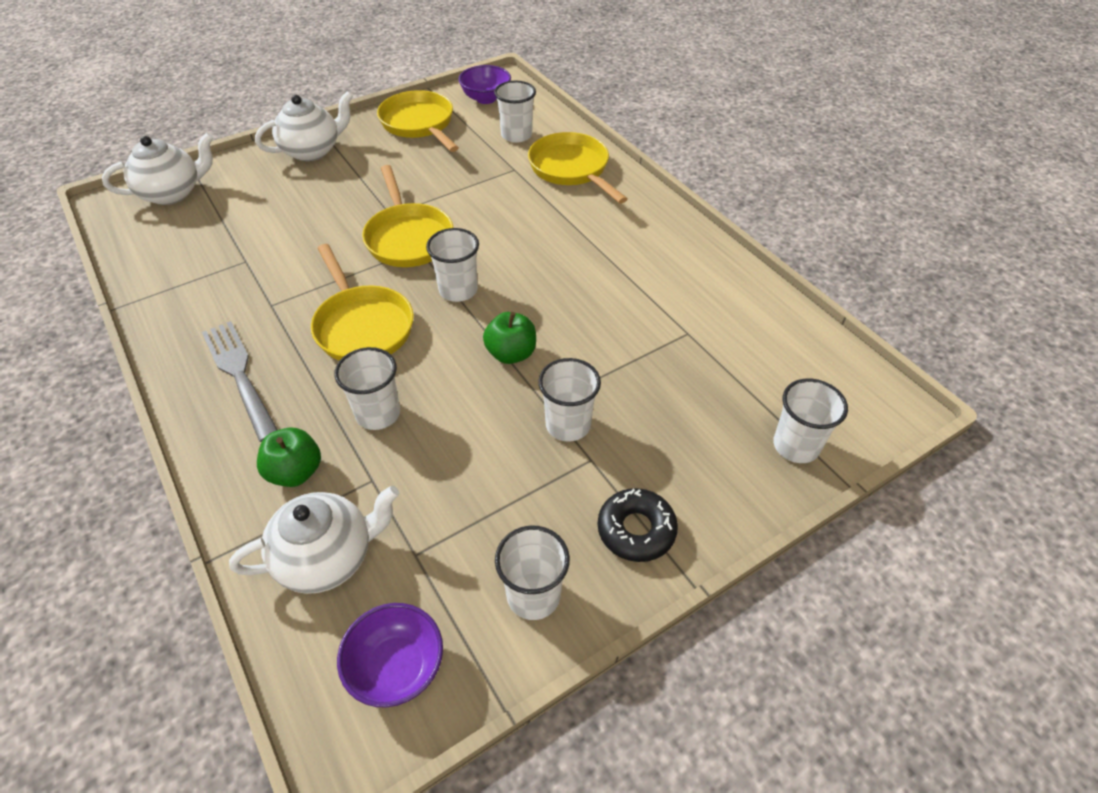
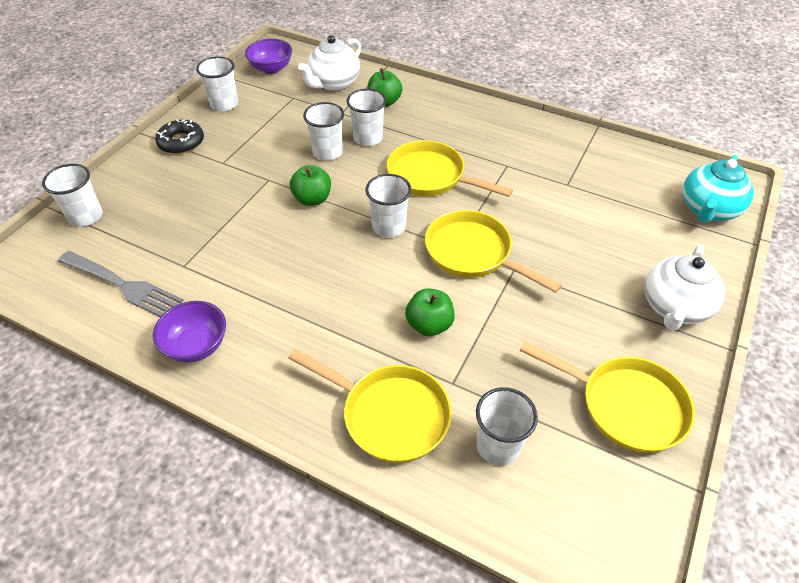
camera: 150 degrees right, 0 degrees up
white teapot [102,133,213,205] -> turquoise teapot [683,155,754,223]
grey fork [202,321,278,442] -> grey fork moved to [58,251,184,317]
purple bowl [458,65,511,104] -> purple bowl moved to [153,301,226,363]
white cup [538,358,601,442] -> white cup moved to [303,102,344,160]
none -> green apple [405,289,455,336]

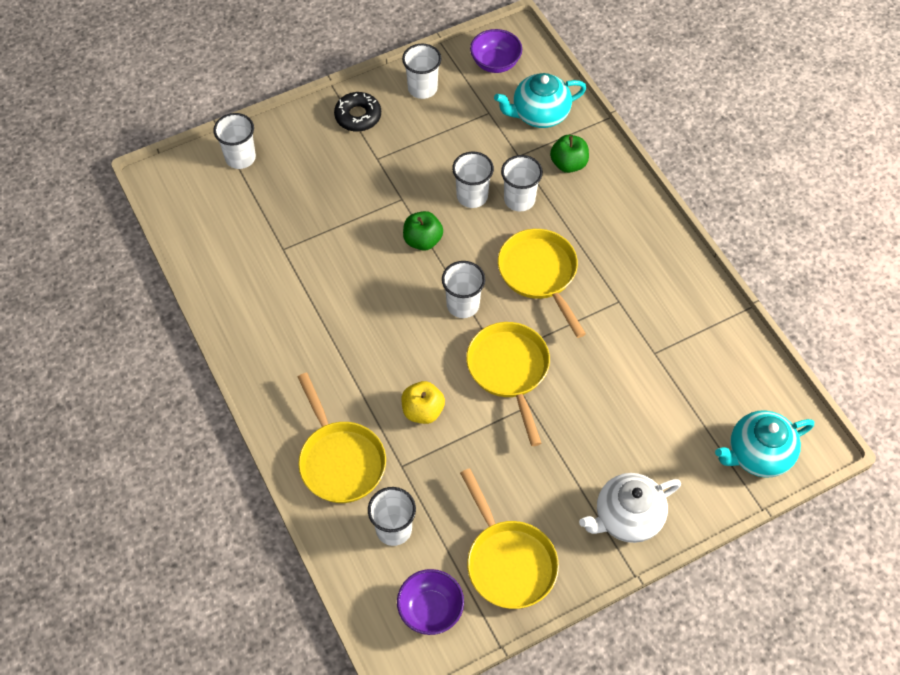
camera: 35 degrees right, 10 degrees up
grey fork [58,251,184,317] -> none
purple bowl [153,301,226,363] -> purple bowl moved to [397,569,464,635]
white teapot [298,35,361,91] -> turquoise teapot [494,73,587,128]
green apple [405,289,455,336] -> yellow apple [401,381,445,424]

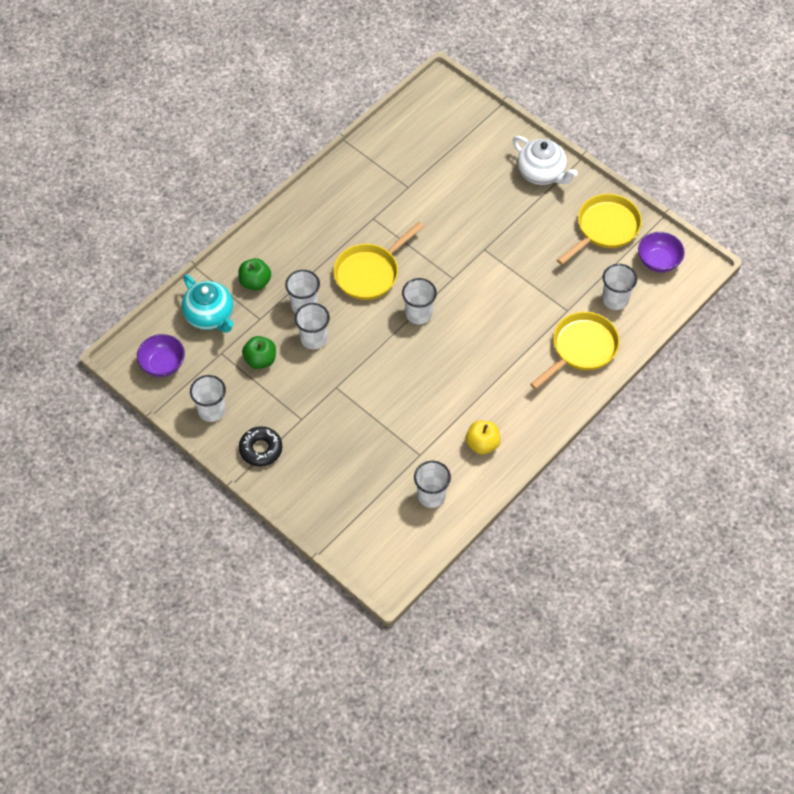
camera: 110 degrees left, 0 degrees up
white cup [213,113,256,169] -> white cup moved to [414,461,451,508]
yellow apple [401,381,445,424] -> yellow apple moved to [466,421,501,455]
green apple [403,211,443,251] -> green apple moved to [242,336,276,369]
yellow pan [466,322,550,446] -> none
turquoise teapot [715,410,814,478] -> none

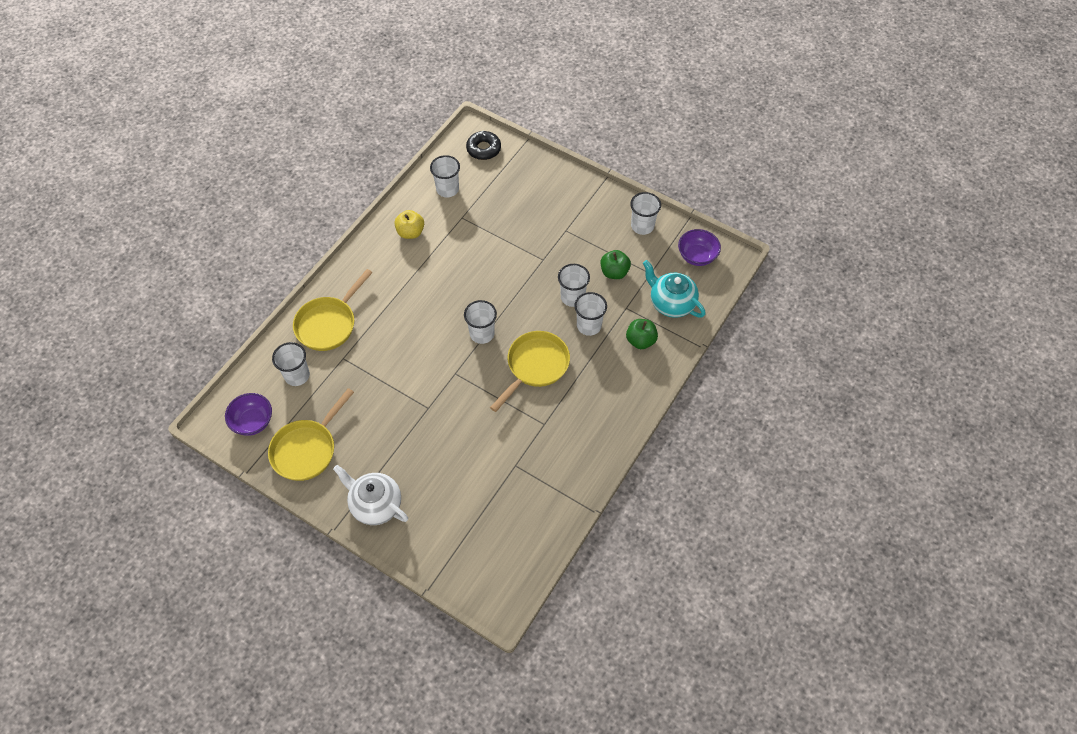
camera: 170 degrees right, 0 degrees up
black donut [239,426,282,467] -> black donut moved to [466,131,501,160]

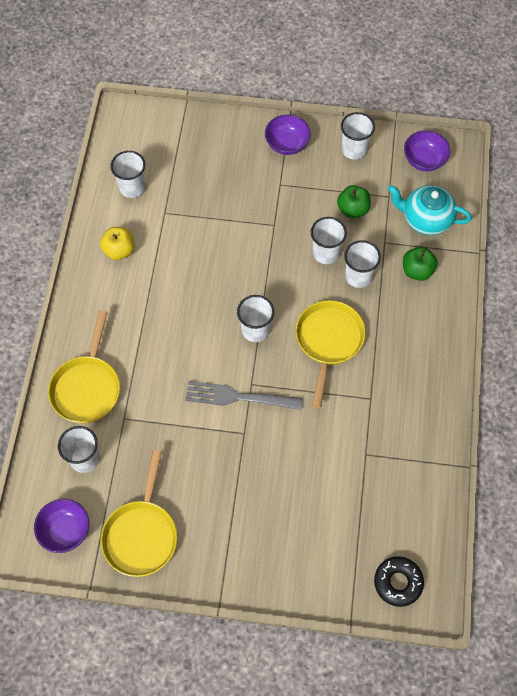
camera: 25 degrees left, 5 degrees up
white teapot [333,465,408,525] -> none
black donut [466,131,501,160] -> black donut moved to [374,556,424,607]
none -> grey fork [185,381,303,410]
none -> purple bowl [265,114,311,155]

